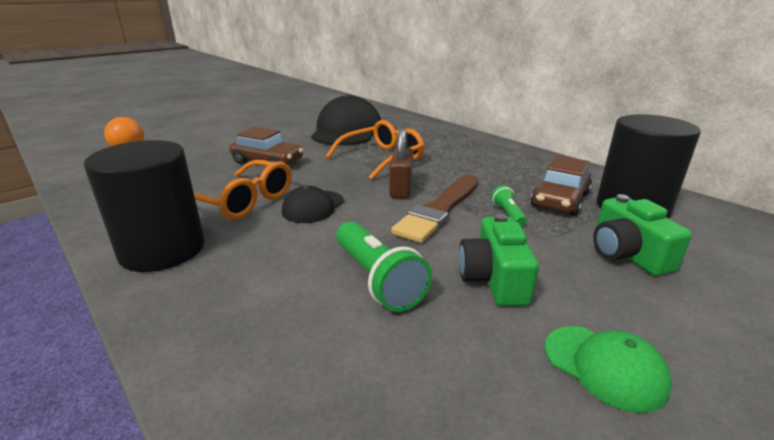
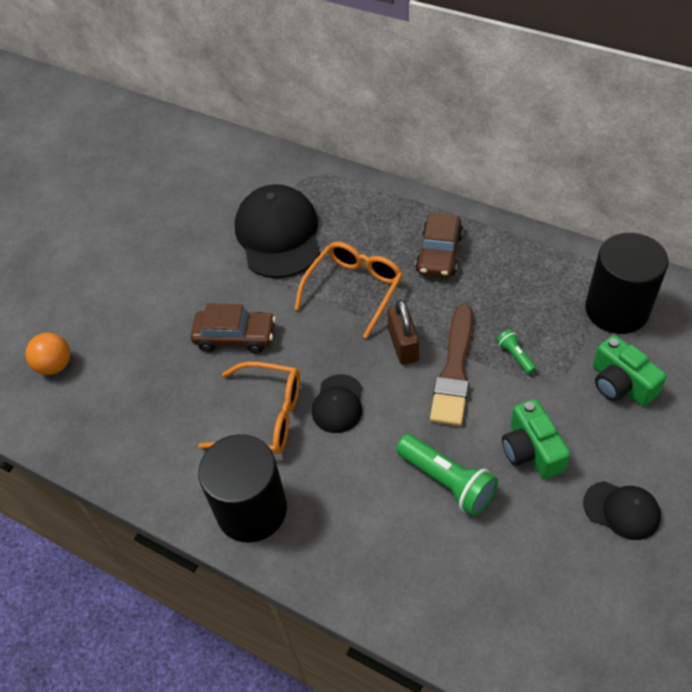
camera: 15 degrees left, 25 degrees up
brown car [531,155,592,216] -> brown car moved to [415,212,463,278]
green cap [545,326,672,413] -> black cap [583,481,661,540]

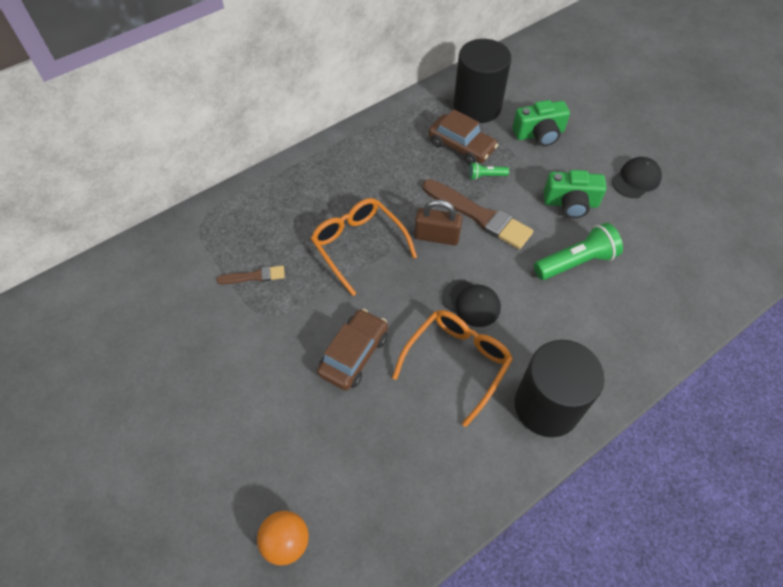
camera: 70 degrees left, 5 degrees up
black cap [235,184,320,278] -> brown brush [216,266,285,284]
brown car [415,212,463,278] -> brown car moved to [429,110,498,165]

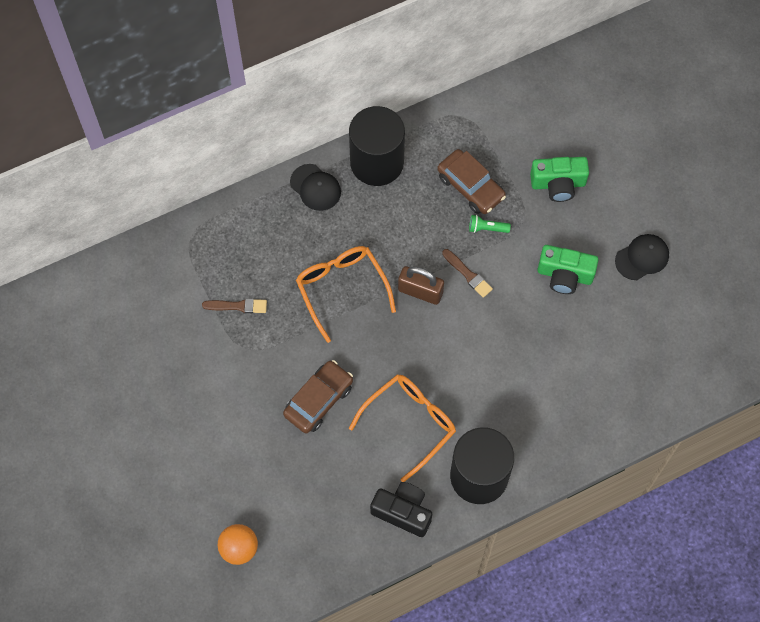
camera: 10 degrees right, 10 degrees up
brown brush [423,179,533,249] -> brown brush [442,249,493,298], size x0.52
black cap [442,279,501,327] -> black cap moved to [290,164,341,211]
black cylinder [453,39,512,123] -> black cylinder moved to [349,106,405,186]
green flashlight [534,223,623,280] -> none
none -> black camera [370,482,432,537]

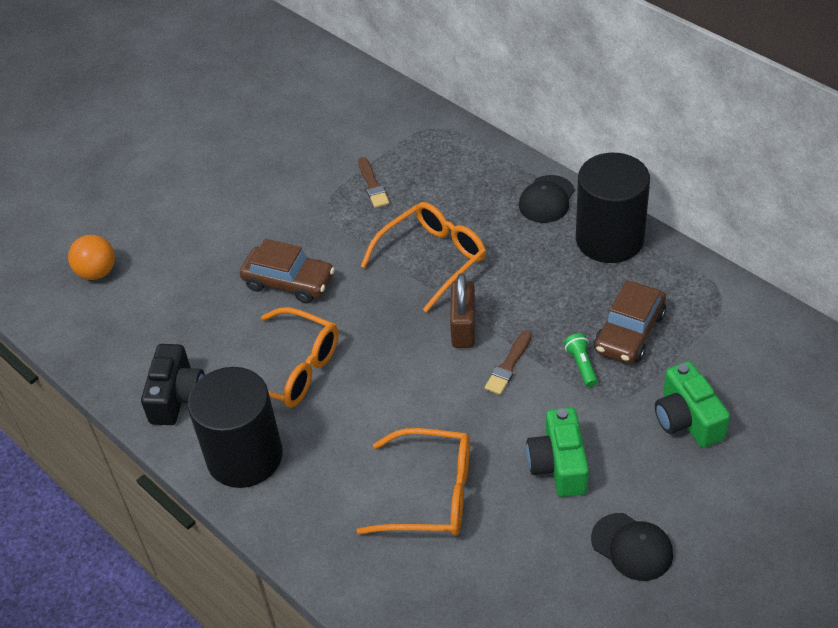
camera: 75 degrees right, 20 degrees down
none -> orange glasses [357,428,470,536]

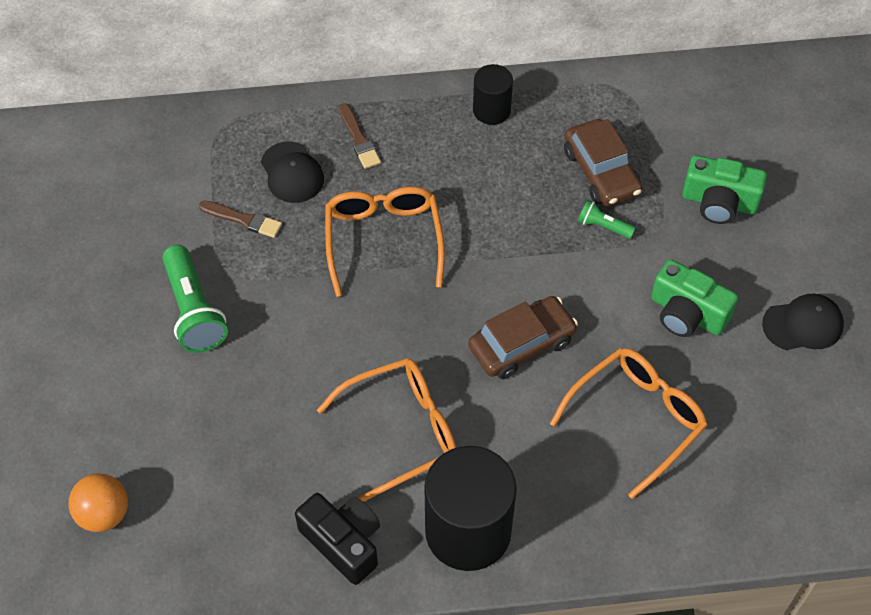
camera: 55 degrees left, 10 degrees up
brown car [240,239,335,304] -> brown car moved to [468,296,578,379]
brown padlock [450,273,475,348] -> none
brown brush [485,330,532,395] -> brown brush moved to [339,103,381,169]
black cap [519,175,575,223] -> black cap moved to [261,141,324,203]
black cylinder [576,153,650,263] -> black cylinder [473,64,513,125], size x0.53
none -> green flashlight [162,245,228,353]

